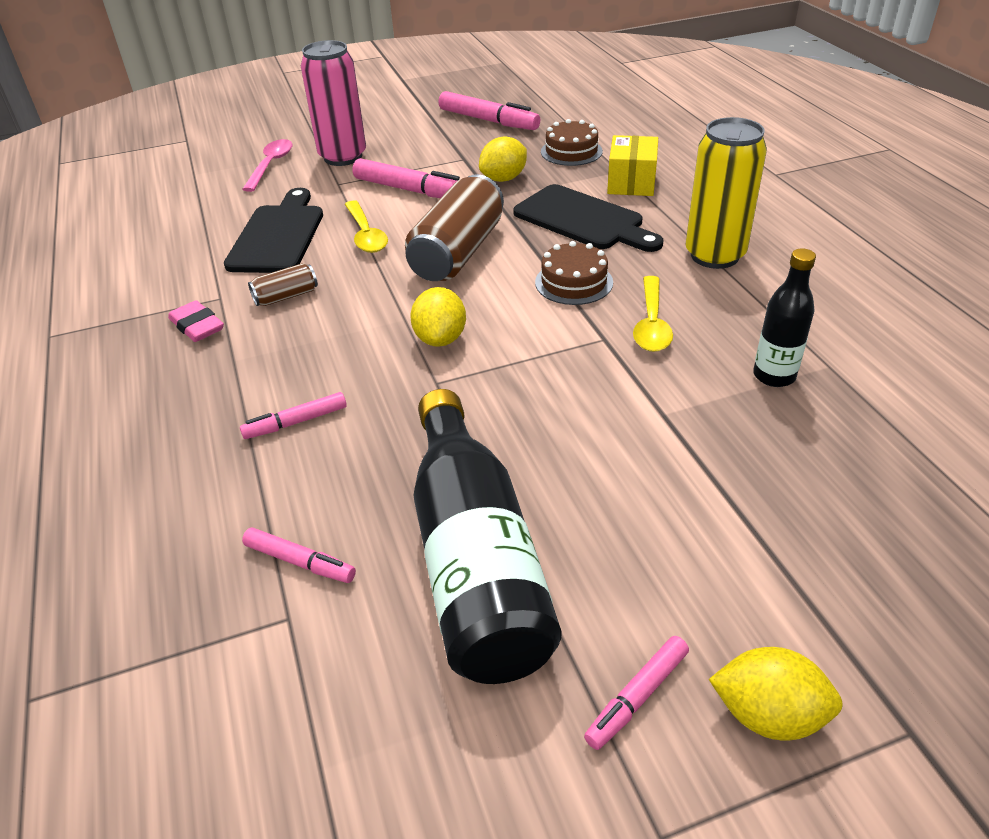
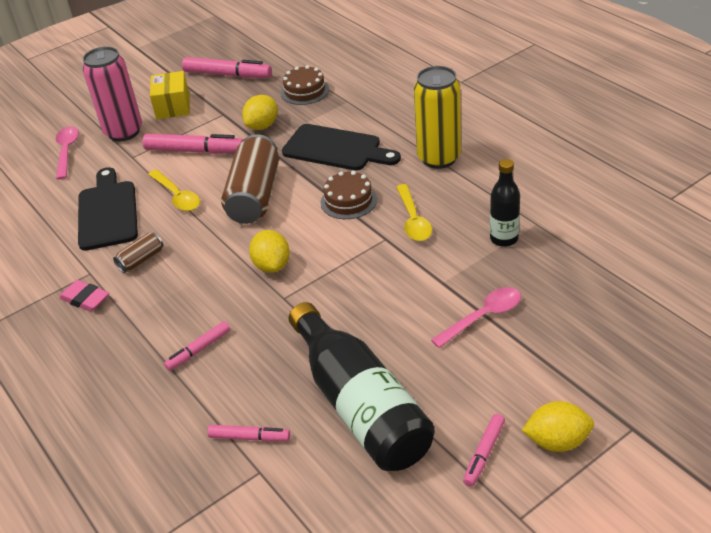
camera: 15 degrees left, 0 degrees up
yellow box [607,135,658,196] -> yellow box moved to [150,71,190,119]
none -> pink spoon [431,287,521,348]

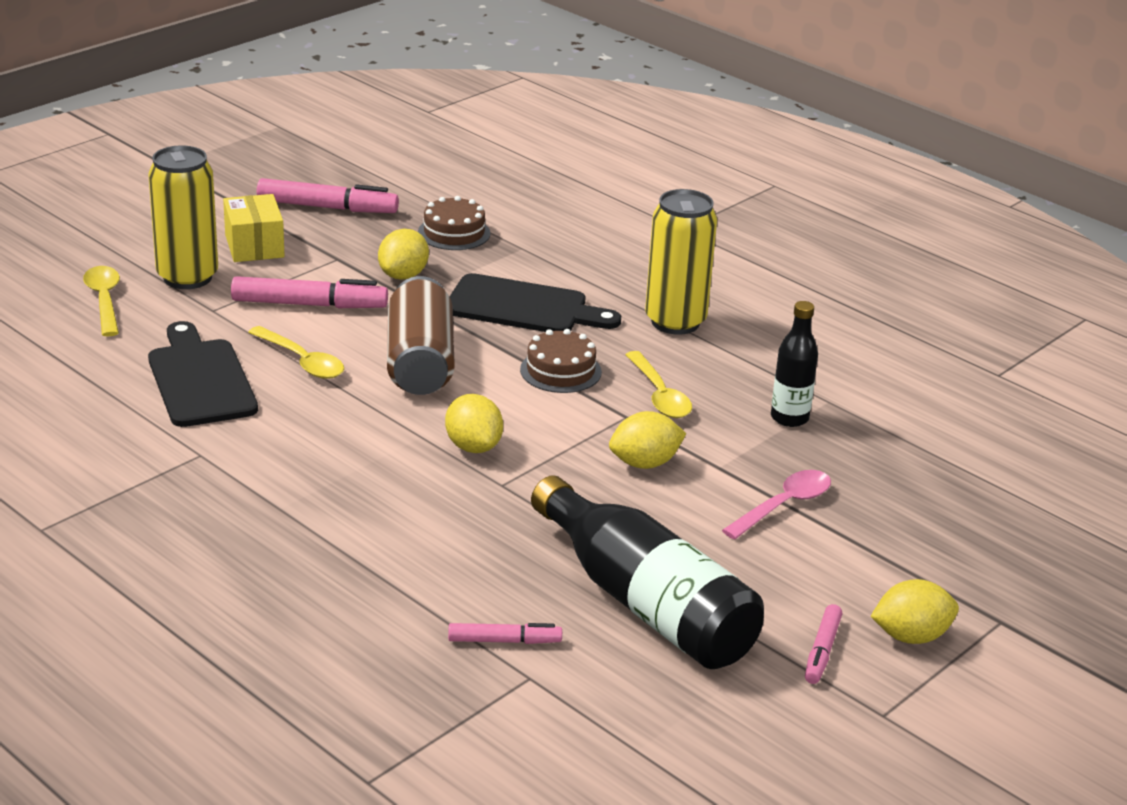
camera: 15 degrees left, 10 degrees down
pink spoon [56,126,79,180] -> yellow spoon [83,266,120,336]
pink eraser [59,280,109,312] -> none
pink can [83,46,142,141] -> yellow can [148,145,218,289]
brown can [113,232,163,273] -> none
pink marker [164,321,230,371] -> none
none -> yellow lemon [609,411,686,469]

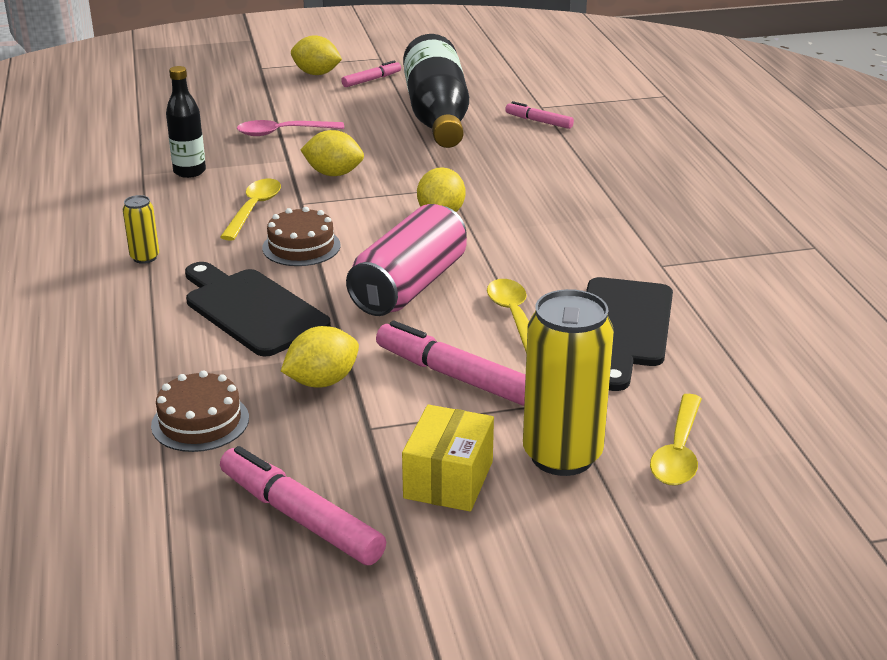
camera: 145 degrees left, 0 degrees up
brown can [387,276,455,395] -> pink can [346,204,467,316]
yellow can [645,189,717,335] -> yellow can [123,195,159,264], size x0.46

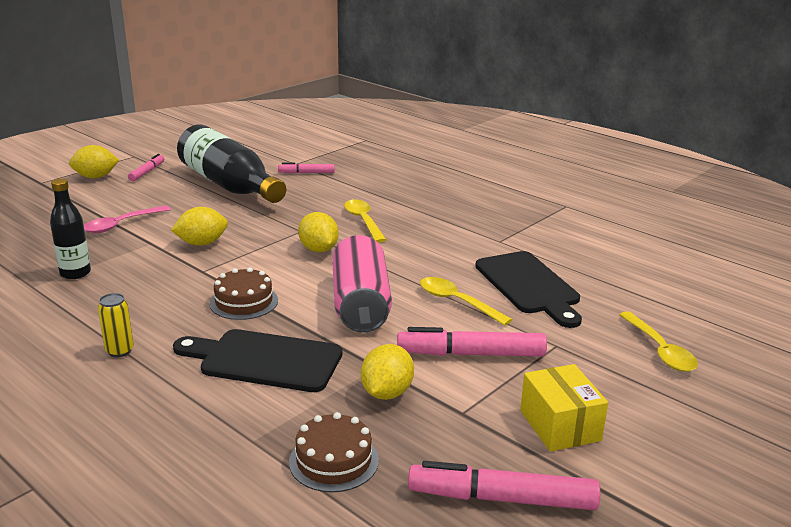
camera: 35 degrees left, 5 degrees down
yellow spoon [220,179,281,241] -> yellow spoon moved to [344,199,386,243]
yellow can [523,289,614,476] -> none

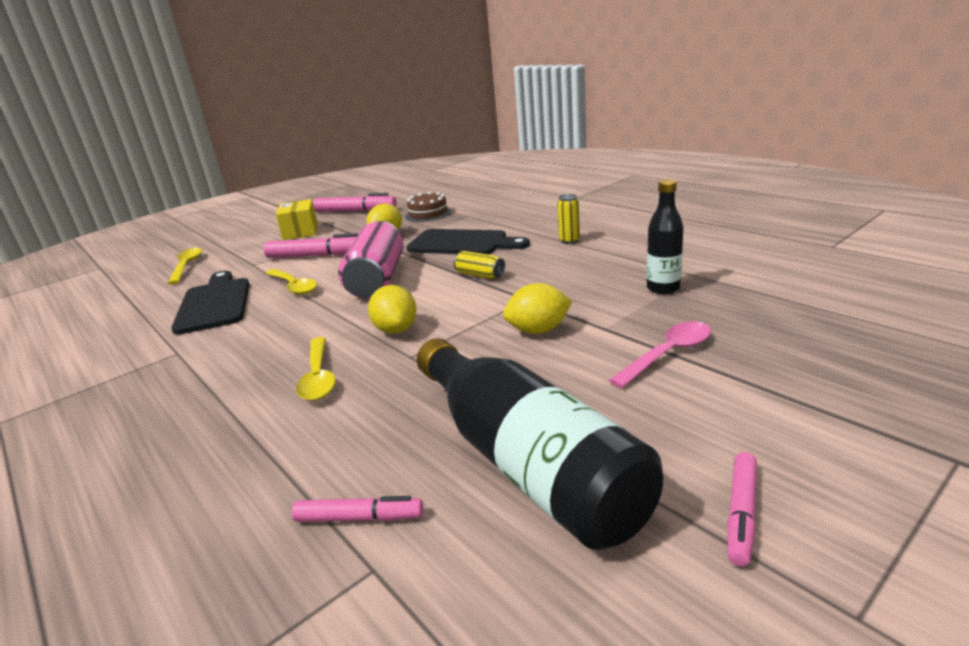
camera: 170 degrees left, 0 degrees up
yellow lemon [69,145,119,178] -> none
brown cake [210,267,278,320] -> yellow can [454,251,505,279]

